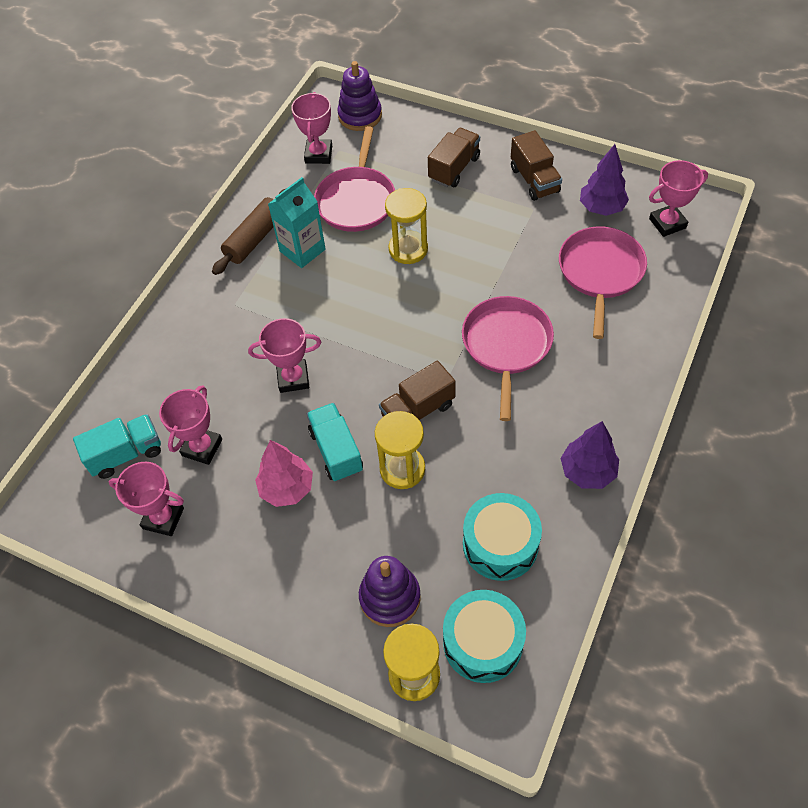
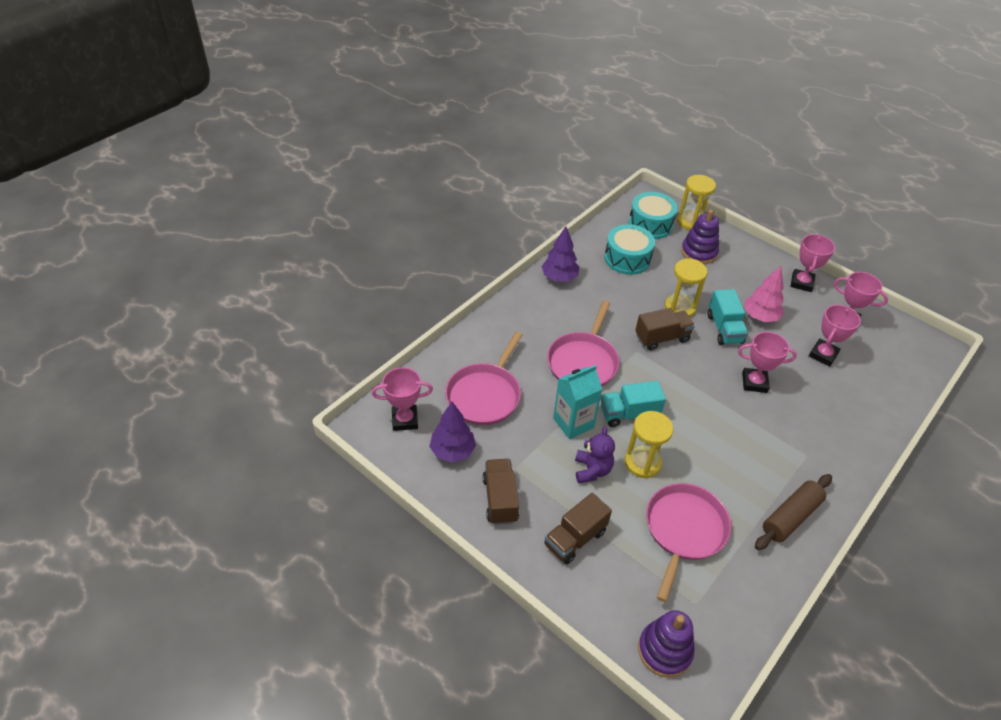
camera: 170 degrees left, 10 degrees down
turquoise truck [73,414,161,479] -> turquoise truck moved to [601,381,666,427]
turquoise carton [268,177,326,268] -> turquoise carton moved to [553,365,602,439]
pink trophy [291,92,332,164] -> pink trophy moved to [790,234,835,292]
none -> purple teddy bear [575,426,615,483]

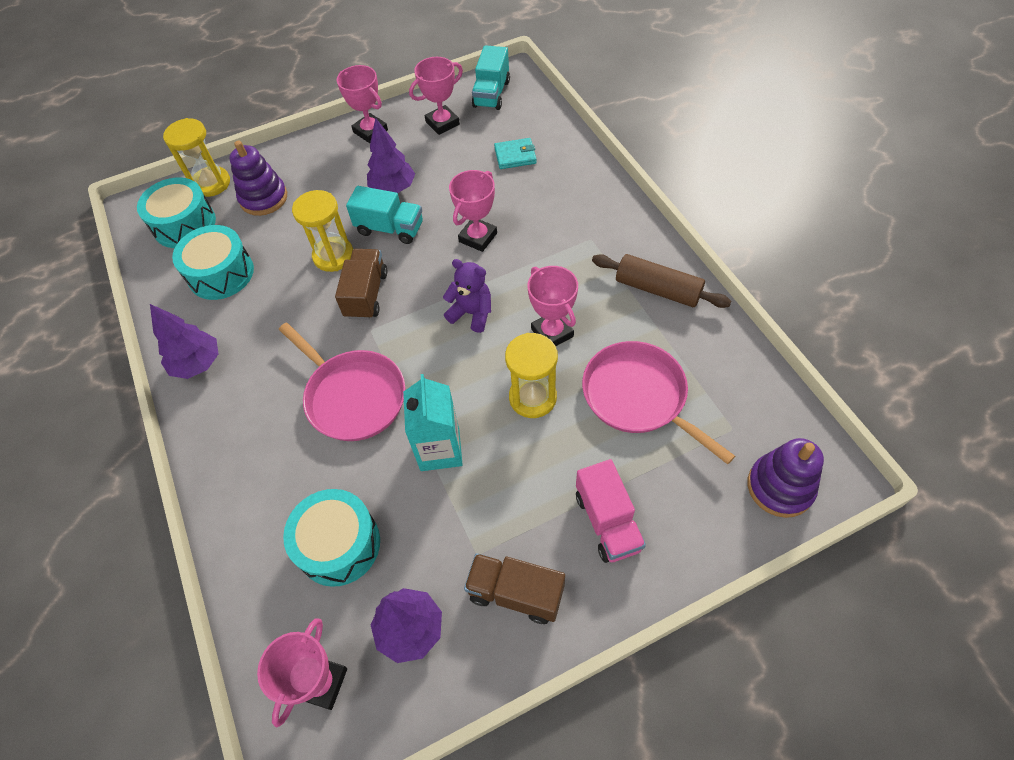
camera: 60 degrees left, 10 degrees up
pink pan [445,332,522,425] -> turquoise drum [283,489,380,587]
brown truck [544,493,612,565] -> pink truck [576,459,646,563]
purple teddy bear [575,426,615,483] -> purple teddy bear moved to [443,259,491,333]
turquoise truck [601,381,666,427] -> turquoise truck moved to [472,45,510,110]
pink tree [744,266,784,322] -> purple tree [367,118,415,193]
brown rolling pin [755,474,832,550] -> brown rolling pin turned 45 degrees counterclockwise [592,254,731,308]
pink trophy [809,304,861,367] -> pink trophy moved to [528,266,578,346]
none -> turquoise wallet [494,138,537,169]

